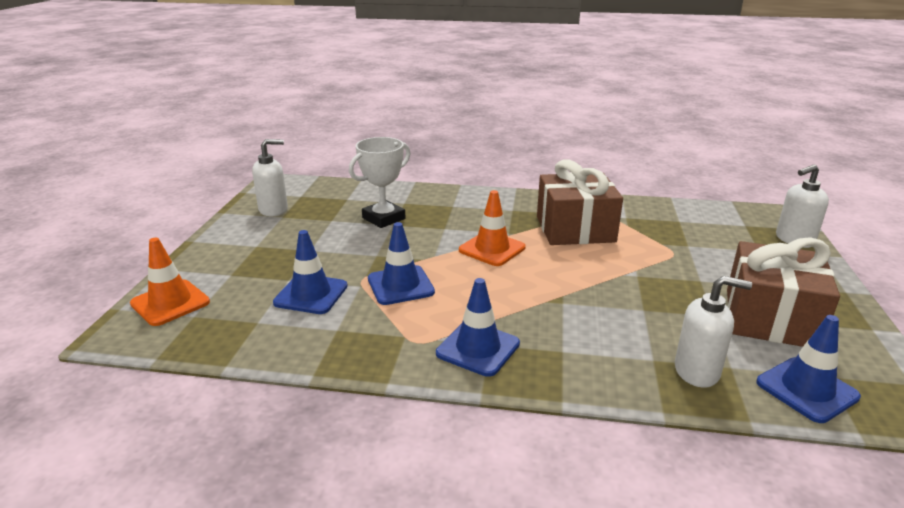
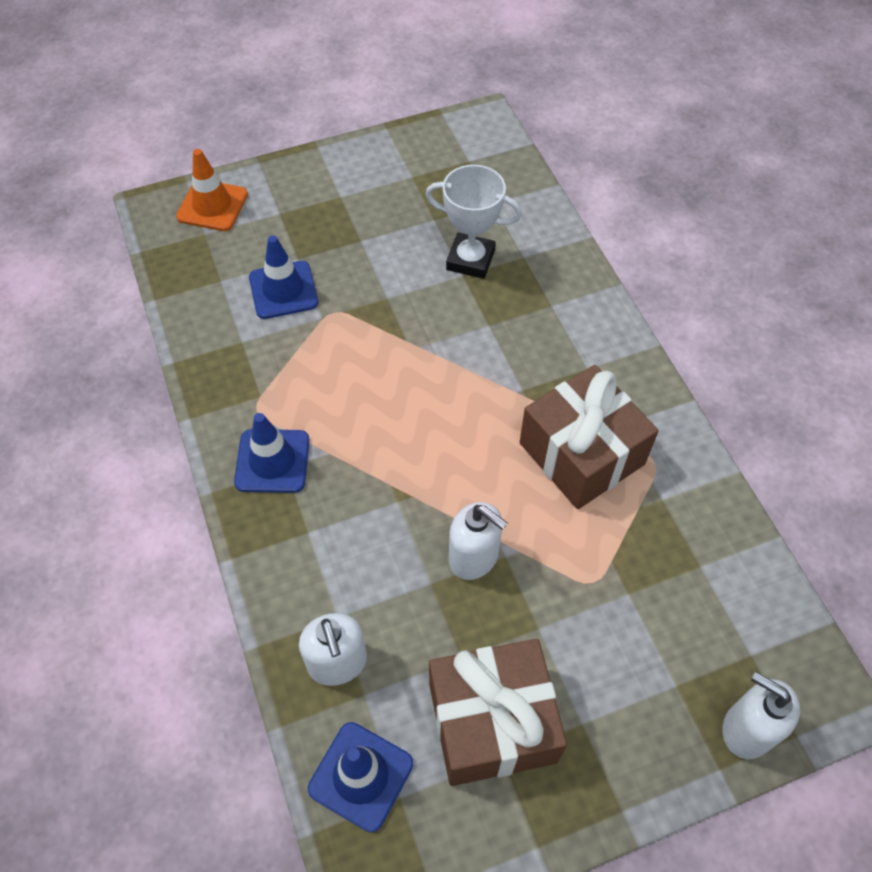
camera: 60 degrees right, 30 degrees up
white soap dispenser [252,139,288,216] -> white soap dispenser moved to [449,502,507,580]
blue traffic cone [368,222,435,305] -> none
orange traffic cone [459,190,525,266] -> none

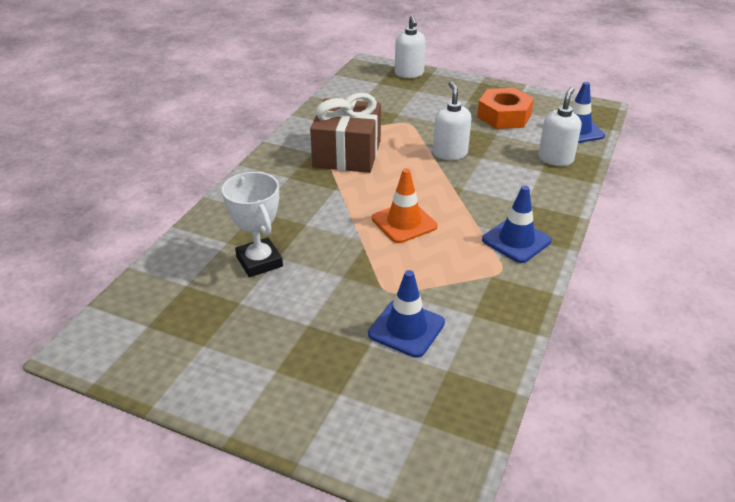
camera: 135 degrees left, 20 degrees down
orange traffic cone [176,149,248,231] -> orange traffic cone moved to [372,169,437,243]
brown gift [429,639,567,786] -> orange nut [477,88,534,129]

